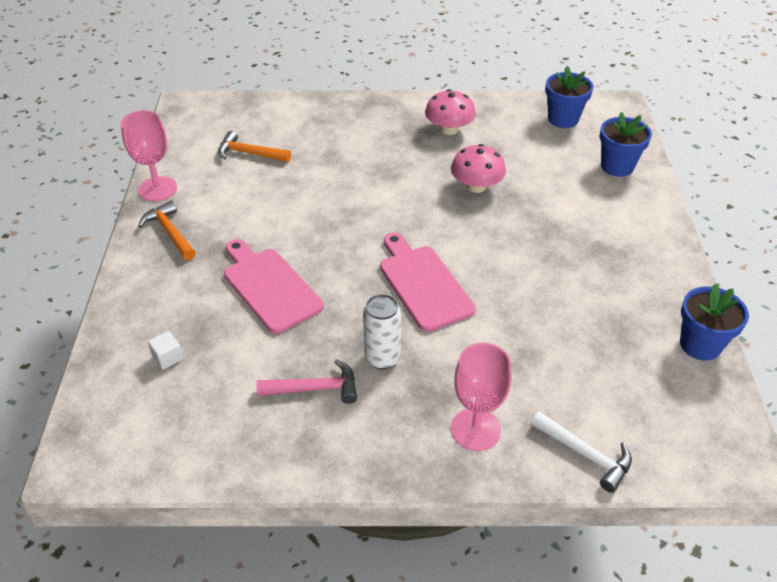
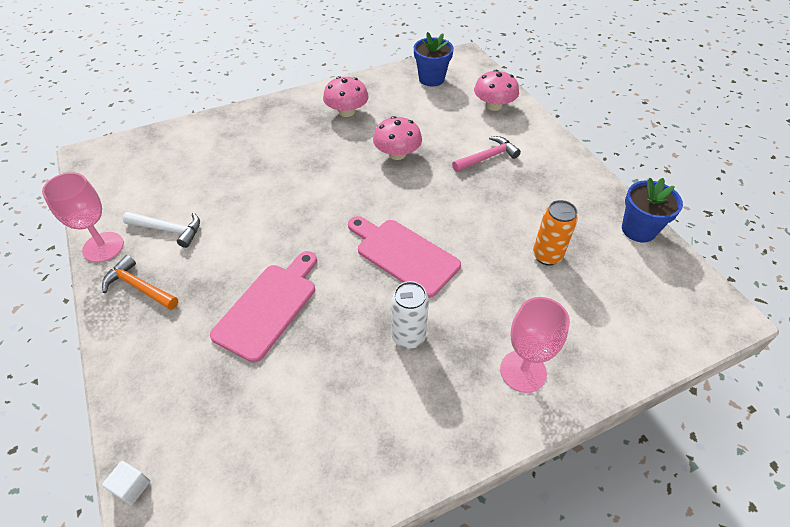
camera: 25 degrees left, 5 degrees up
white cube [148,331,183,370] -> white cube moved to [102,461,150,505]
orange hammer [218,131,291,162] -> none
pink cutting board [224,239,324,334] -> pink cutting board turned 90 degrees clockwise [210,251,317,363]
pink hammer [257,359,357,404] -> pink hammer moved to [452,136,521,172]
white hammer [531,411,632,493] -> white hammer moved to [123,212,200,248]
blue flower pot [600,112,652,177] -> pink mushroom [474,70,519,111]
none -> orange can [533,200,578,265]

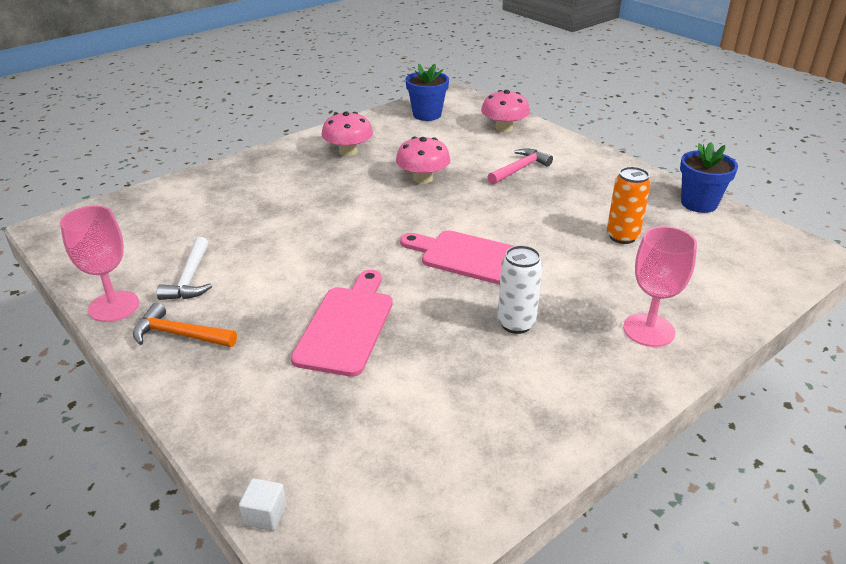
camera: 15 degrees left, 15 degrees down
white hammer [123,212,200,248] -> white hammer turned 90 degrees clockwise [157,237,212,300]

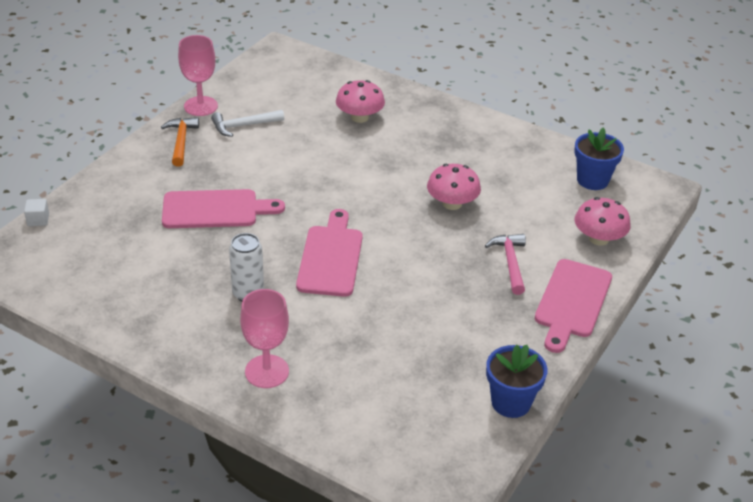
camera: 70 degrees right, 5 degrees up
pink mushroom [321,111,373,156] -> pink mushroom moved to [336,80,385,123]
pink hammer [487,148,553,185] -> pink hammer turned 120 degrees counterclockwise [485,234,526,295]
orange can [607,167,651,244] -> none
none -> pink cutting board [535,259,612,353]

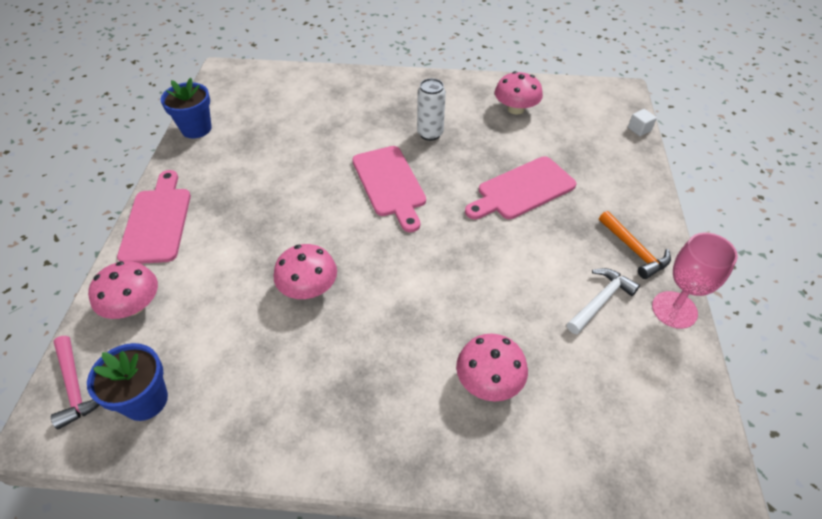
camera: 155 degrees right, 10 degrees up
pink goblet [240,289,289,388] -> none
pink hammer [485,234,526,295] -> pink hammer moved to [51,336,100,429]
none -> pink mushroom [495,71,543,115]

